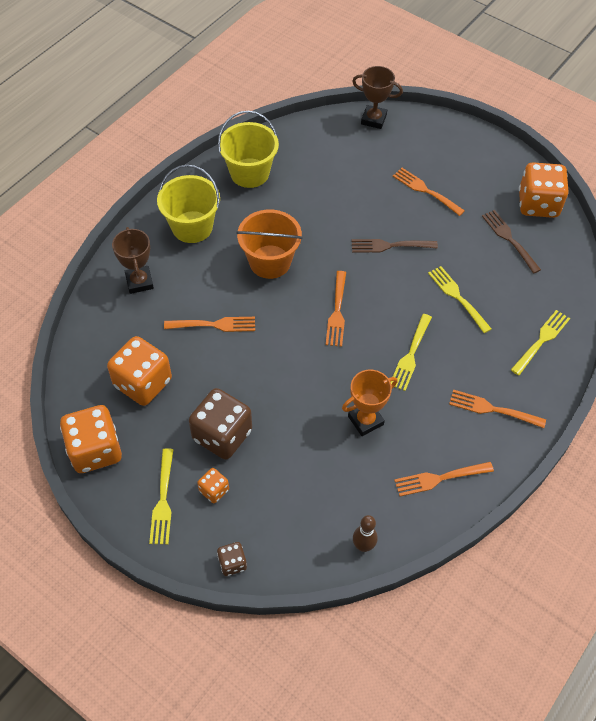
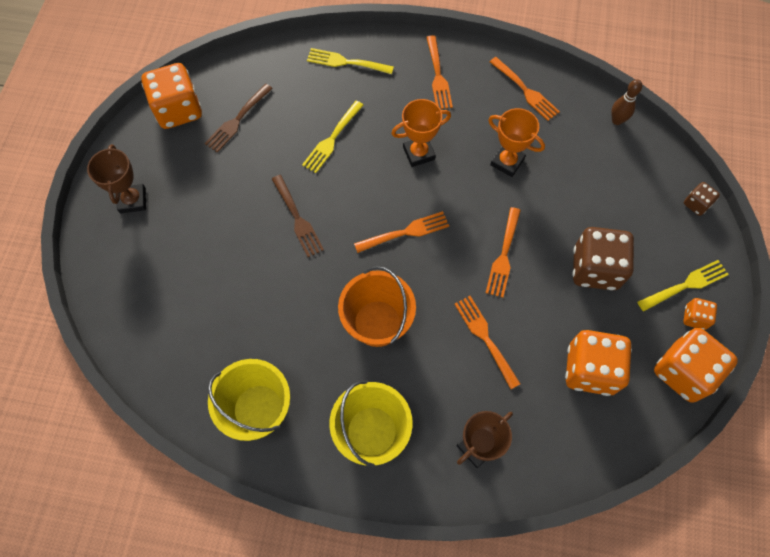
camera: 115 degrees left, 10 degrees up
orange dice [197,468,229,503] -> orange dice moved to [683,298,717,330]
brown trophy [352,66,403,129] -> brown trophy moved to [87,144,146,214]
yellow fork [391,314,432,391] -> orange trophy [391,99,451,167]
orange fork [393,168,465,216] -> orange fork moved to [486,207,521,298]

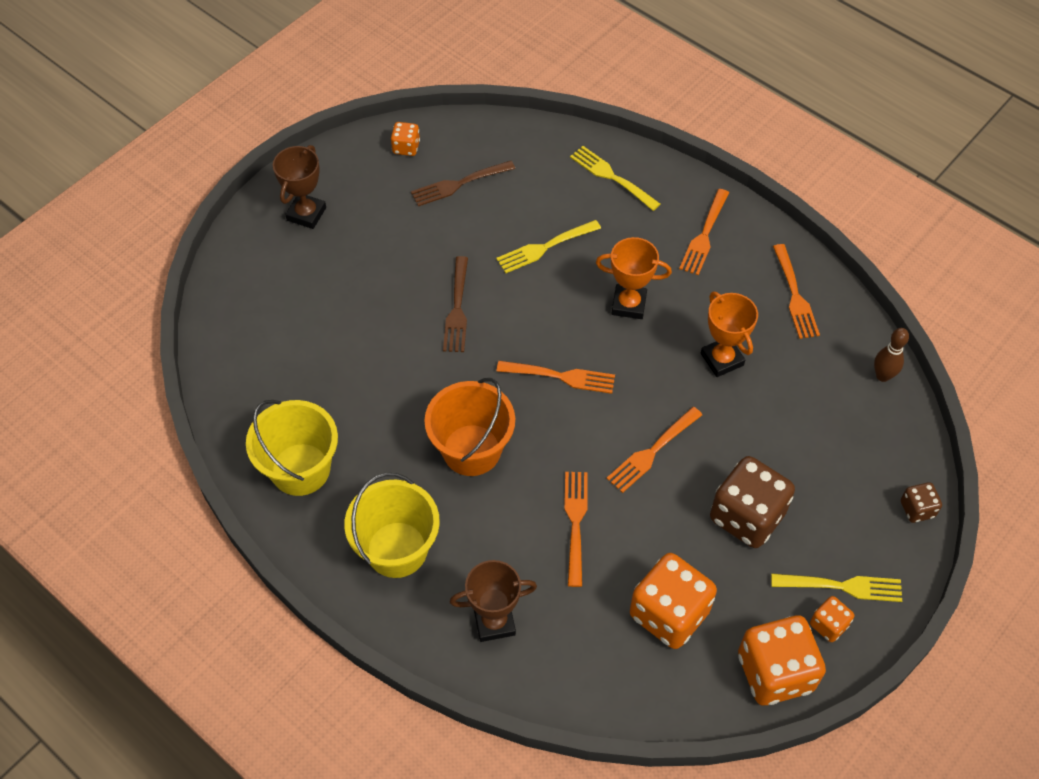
camera: 30 degrees right, 10 degrees down
orange dice [141,63,202,129] -> orange dice [391,122,420,156], size x0.48

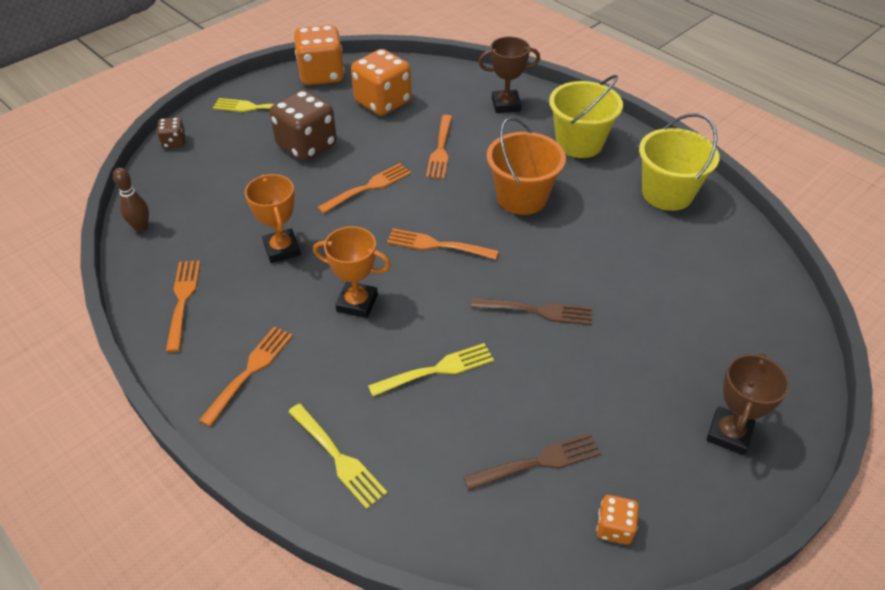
camera: 175 degrees left, 10 degrees down
brown fork [443,256,468,352] -> brown fork turned 90 degrees clockwise [471,298,592,325]
orange dice [810,596,854,642] -> none

